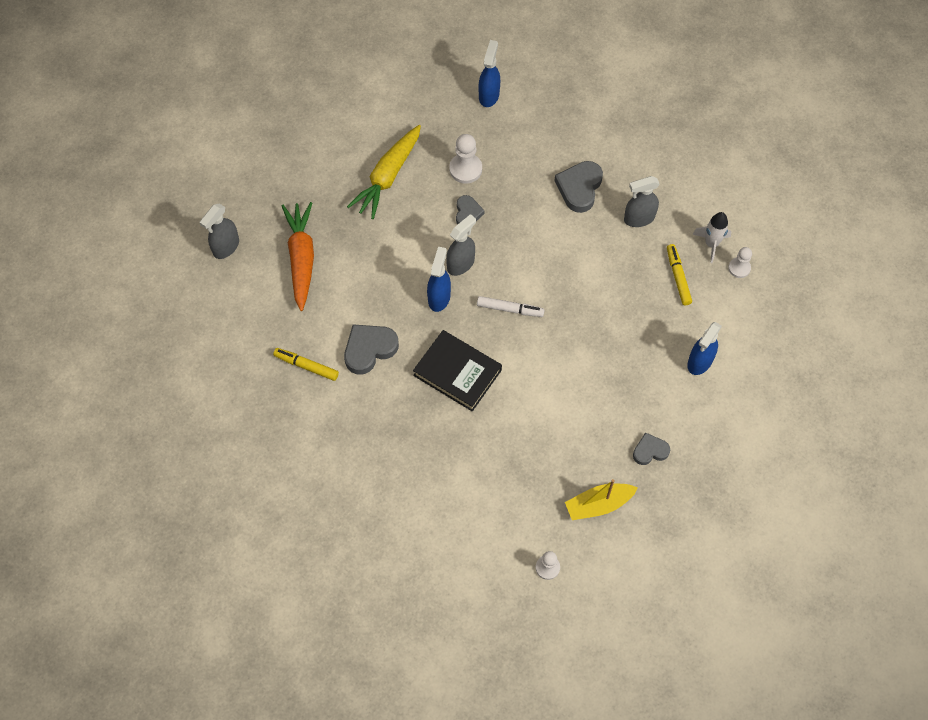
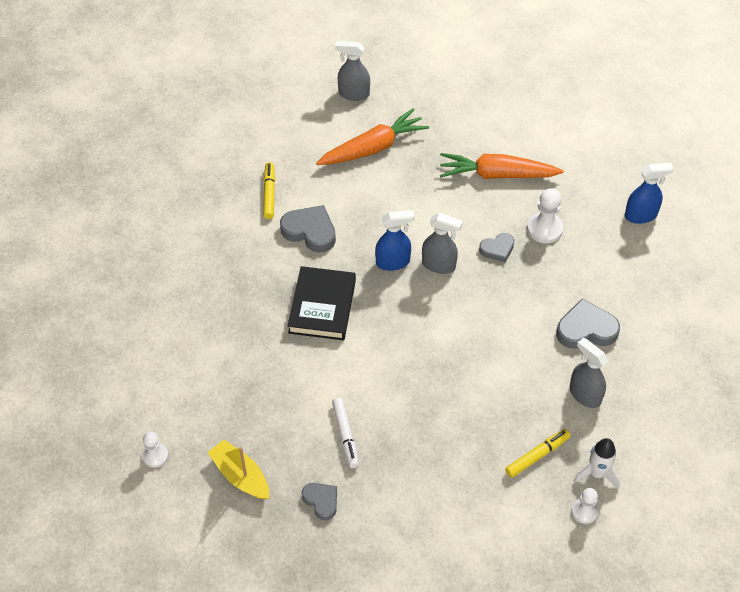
camera: 65 degrees right, 10 degrees down
yellow carrot [347,125,421,219] -> orange carrot [440,153,563,179]
white marker [477,296,544,317] -> white marker moved to [332,398,359,468]
blue spray bottle [687,322,722,375] -> none

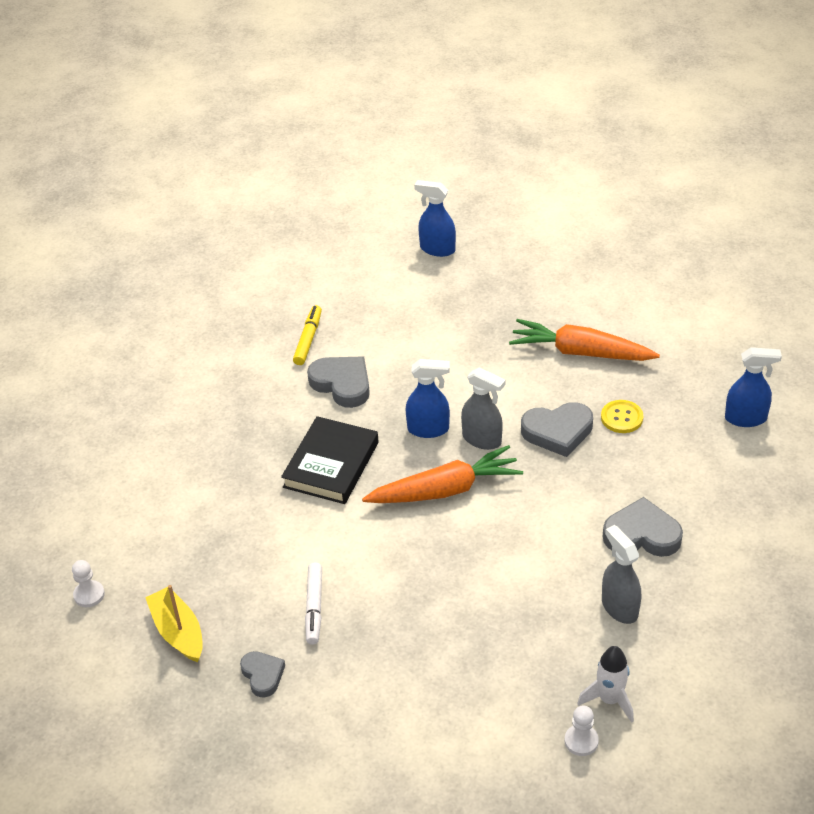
camera: 15 degrees right, 10 degrees down
orange carrot [316,108,429,165] -> orange carrot moved to [362,445,523,503]
grey spray bottle [335,41,370,101] -> blue spray bottle [414,180,456,257]
grey heart [479,233,515,263] -> grey heart [521,402,593,457], size x1.63
yellow marker [505,429,571,478] -> none
white pawn [527,188,563,243] -> yellow button [601,400,643,433]

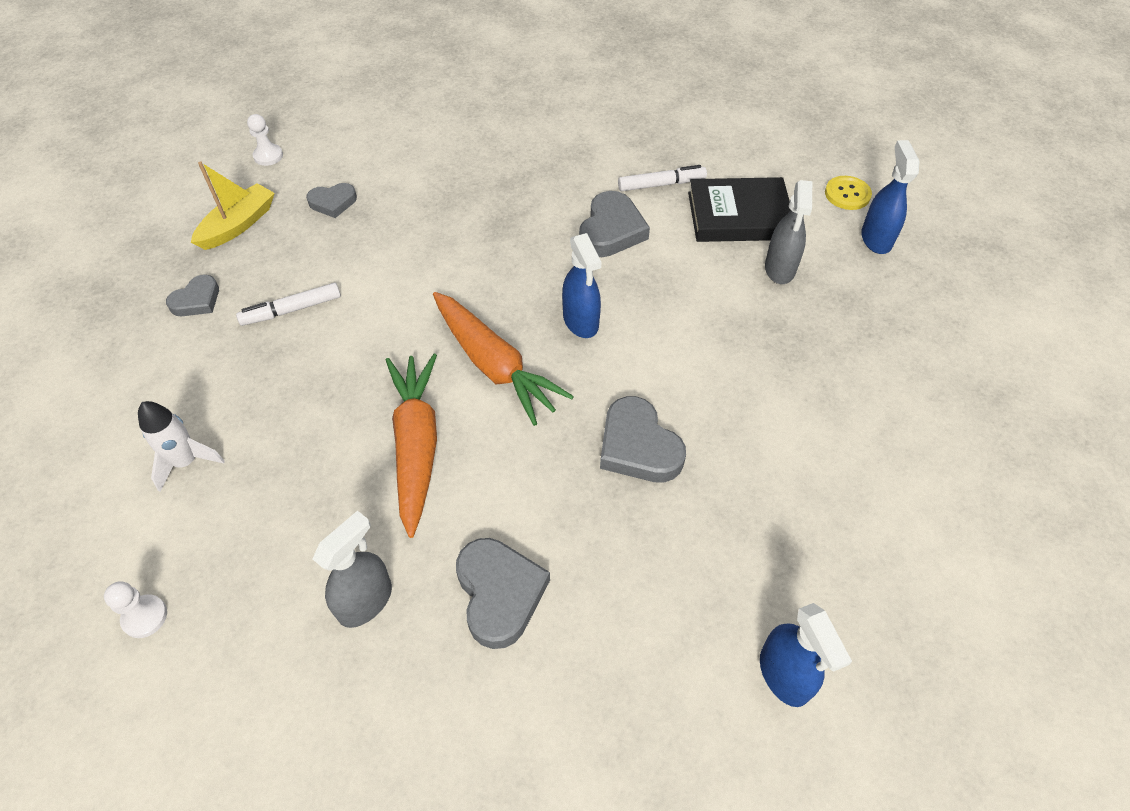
camera: 65 degrees right, 10 degrees up
black book [281,416,379,504] -> black book moved to [688,177,790,242]
yellow marker [293,305,322,365] -> white marker [618,165,707,191]
grey spray bottle [461,367,505,450] -> grey spray bottle moved to [765,180,812,284]
orange carrot [509,319,660,361] -> orange carrot moved to [386,354,437,538]
white rocket [577,646,634,723] -> white rocket moved to [138,401,225,492]
yellow button [601,400,643,433] -> yellow button moved to [825,176,872,210]
none -> grey heart [306,183,357,218]

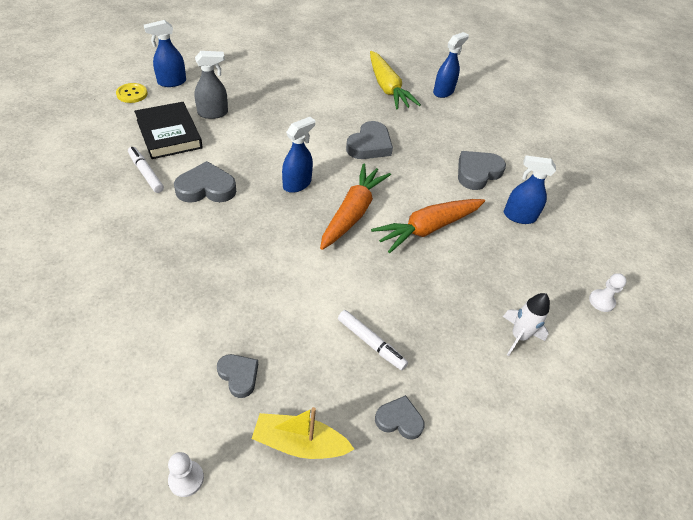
camera: 120 degrees left, 5 degrees down
grey spray bottle [313,511,392,628] -> blue spray bottle [504,155,556,224]
none -> yellow carrot [370,51,421,109]

